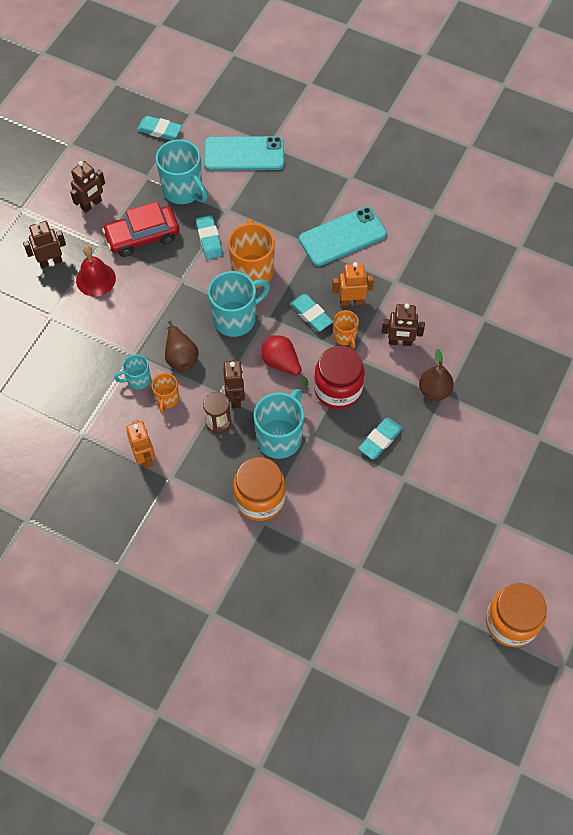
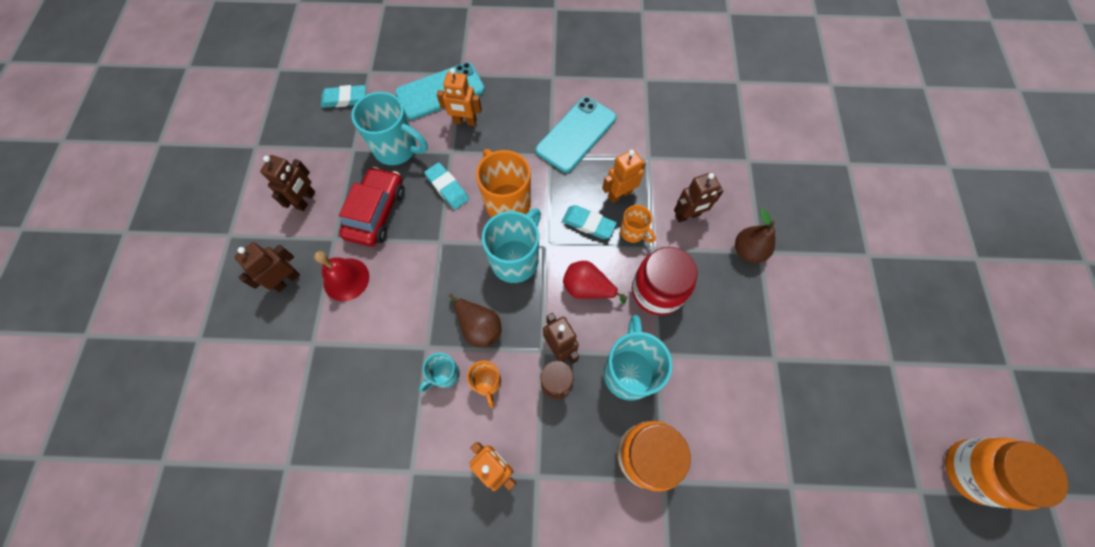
camera: 25 degrees left, 5 degrees up
red car [102,202,179,257] -> red car turned 150 degrees clockwise [339,167,405,247]
turquoise eraser [358,418,403,459] -> none
none -> orange robot [437,68,482,126]

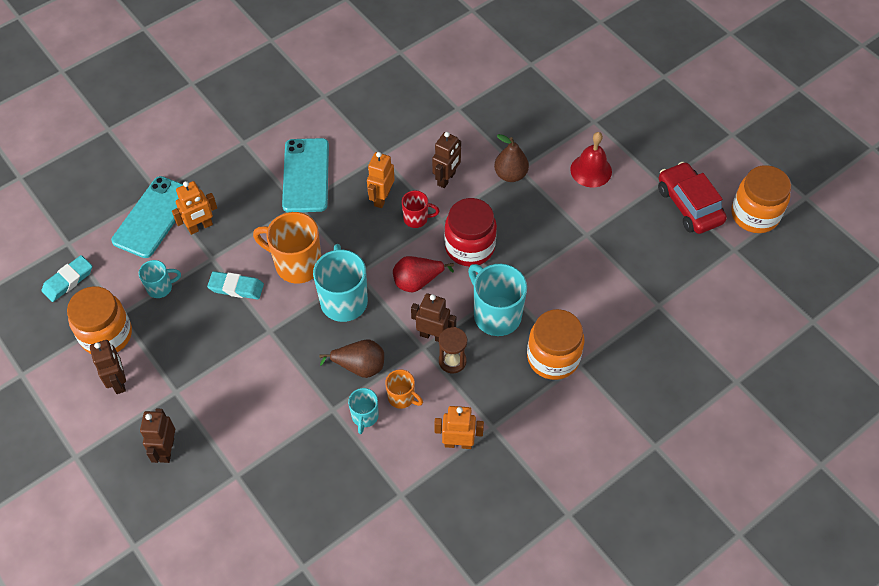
camera: 40 degrees left, 10 degrees down
red bell [314,251,369,301] -> red bell moved to [570,132,612,188]
red car [339,167,405,247] -> red car moved to [658,162,727,234]
turquoise mug [351,92,428,165] -> turquoise mug [139,260,181,298], size x0.54
turquoise eraser [562,205,617,239] -> none
orange mug [620,205,656,243] -> red mug [402,191,440,228]
none -> orange jar [67,286,132,354]

